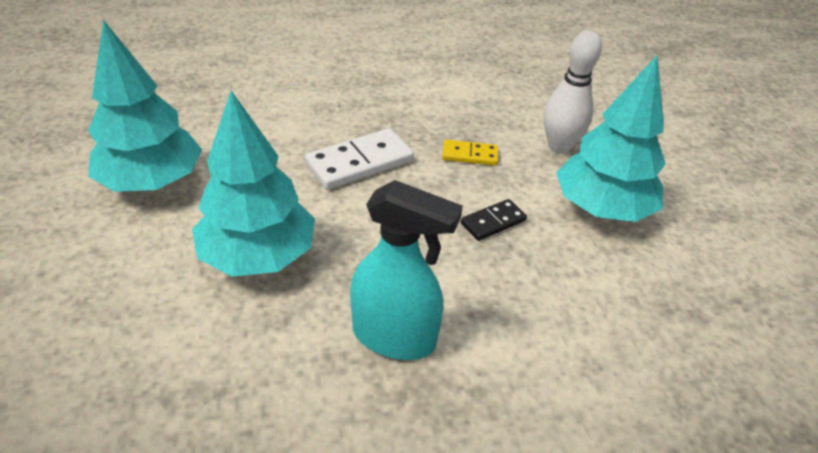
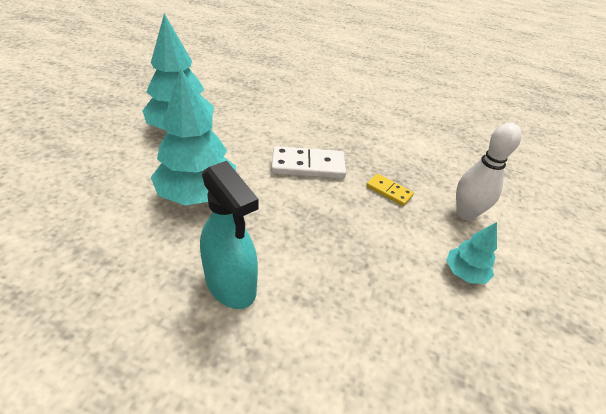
camera: 30 degrees right, 0 degrees up
black domino [461,199,527,241] -> none
turquoise tree [556,56,666,222] -> turquoise tree [446,222,497,284], size x0.50

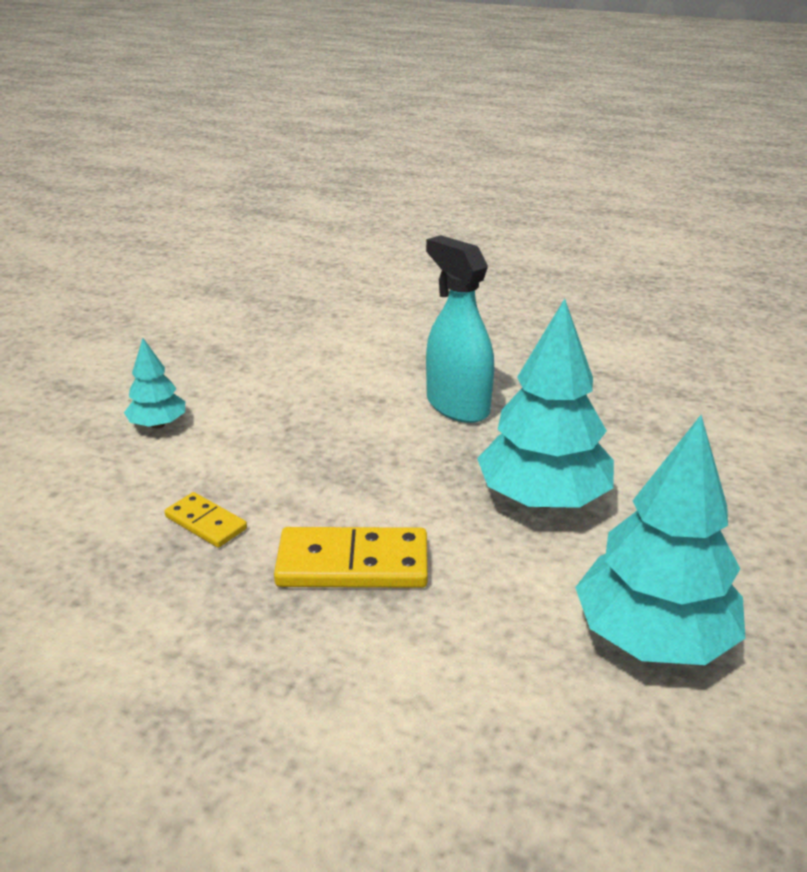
camera: 175 degrees left, 10 degrees down
white domino [271,146,346,179] -> yellow domino [274,527,428,588]
white bowling pin [456,123,522,220] -> none

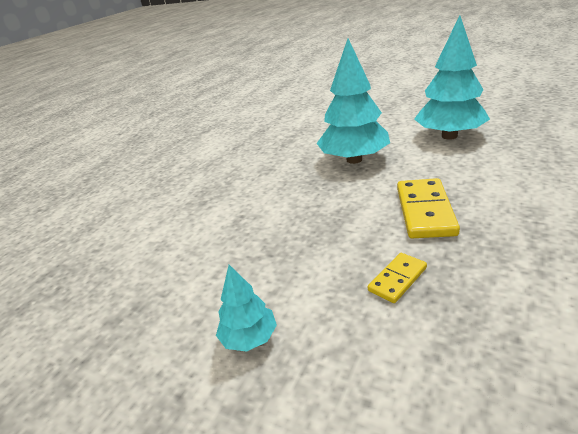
camera: 80 degrees left, 0 degrees up
turquoise spray bottle [426,235,494,423] -> none

